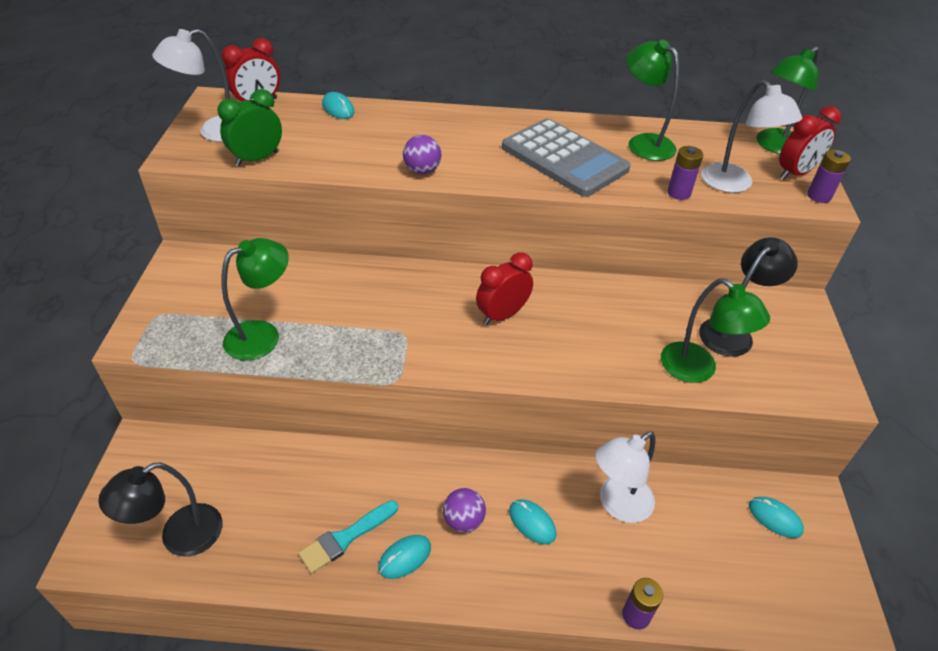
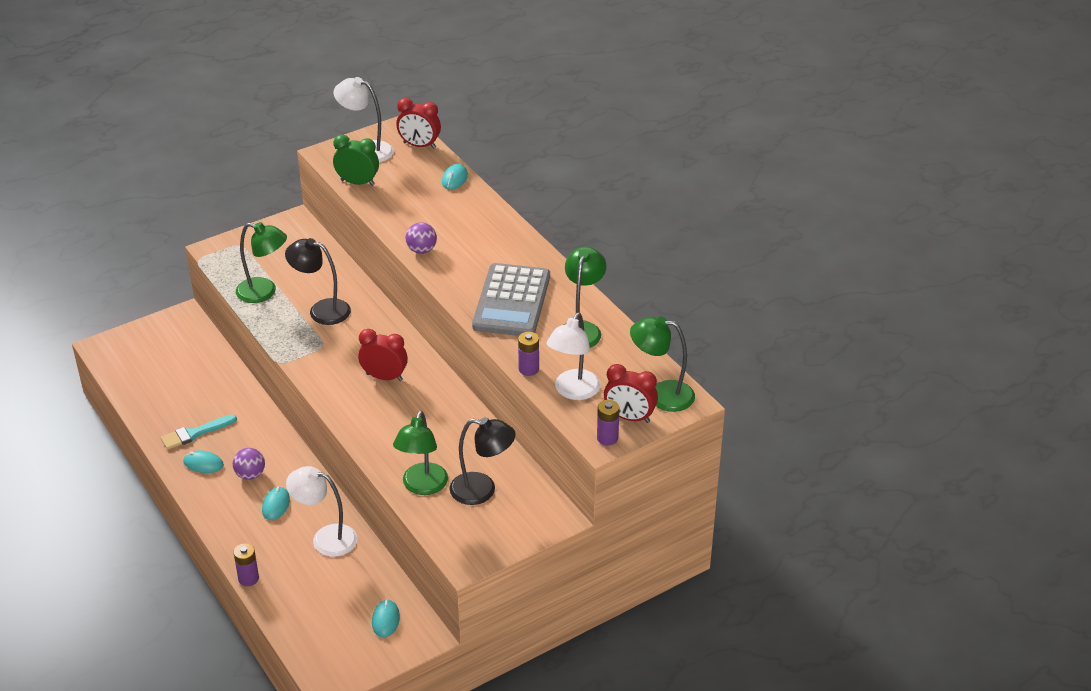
camera: 55 degrees right, 5 degrees down
black lamp [98,462,223,557] -> black lamp moved to [285,238,351,325]
turquoise brush [298,500,398,574] -> turquoise brush turned 45 degrees counterclockwise [161,414,237,450]

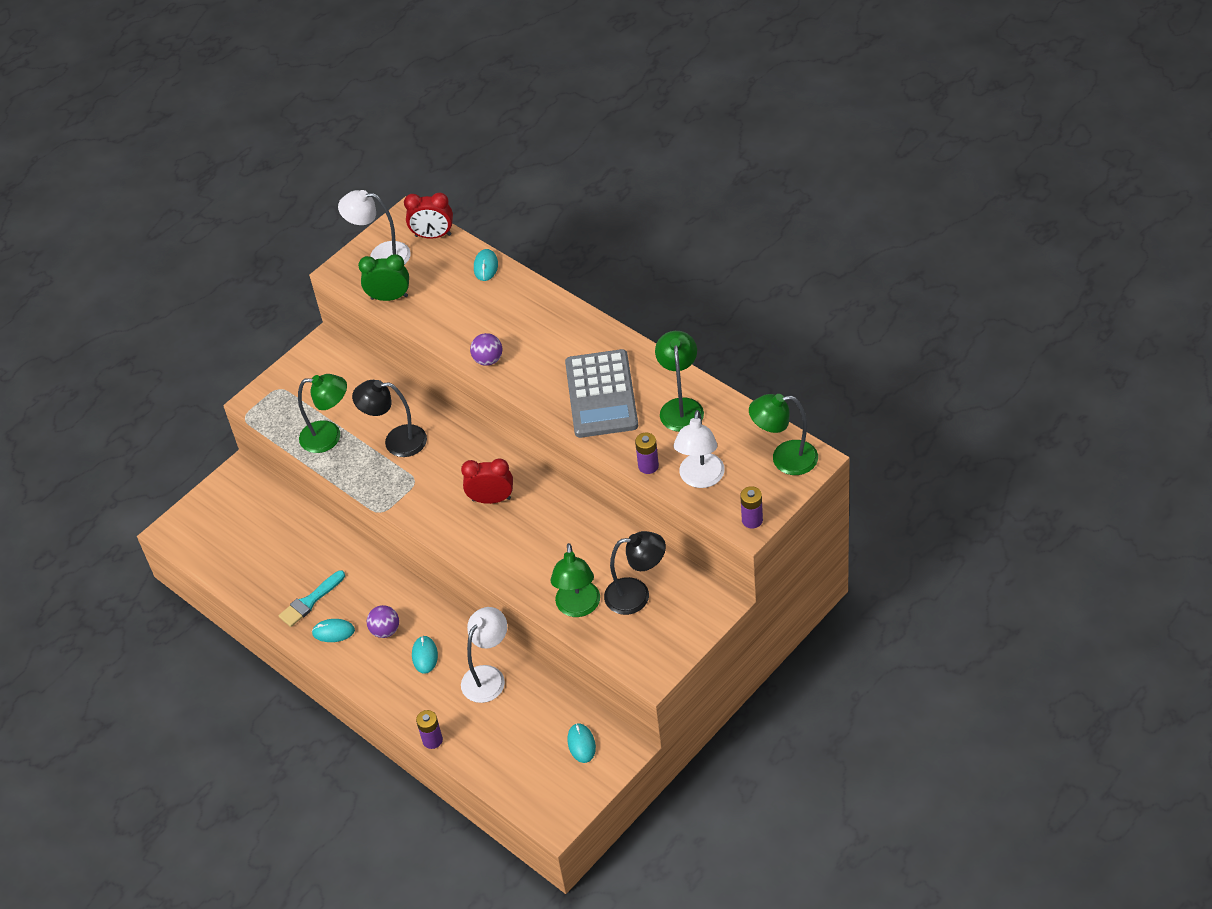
camera: 10 degrees left, 10 degrees up
white lamp [286,466,357,557] -> white lamp turned 120 degrees clockwise [461,607,507,703]
red clock [604,364,658,423] -> none

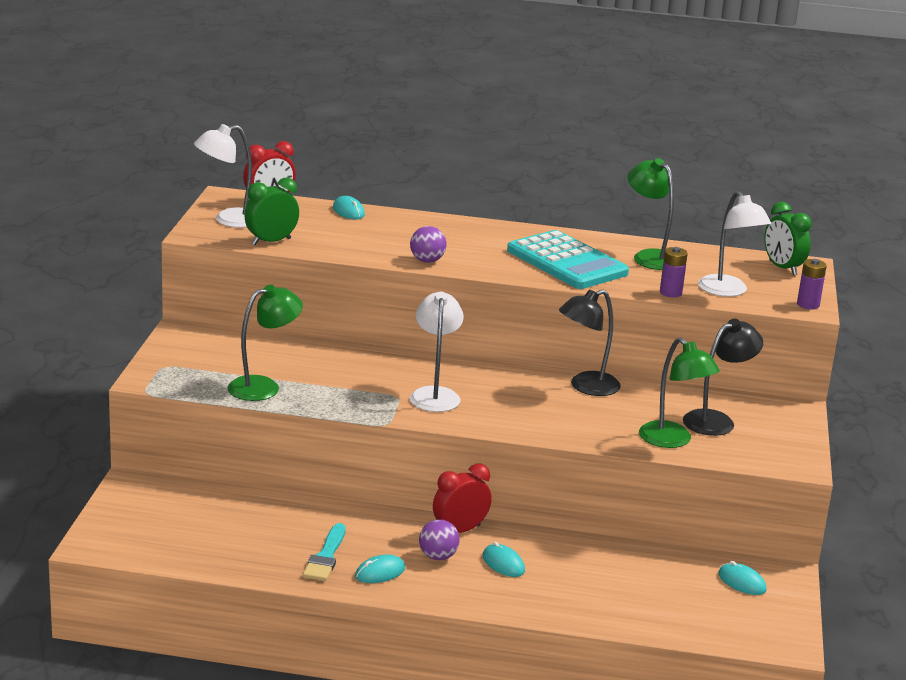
camera: 40 degrees left, 25 degrees down
black lamp [352,380,427,457] -> black lamp moved to [559,290,621,396]
purple battery [416,710,443,749] -> none
red clock [461,459,513,504] -> red clock moved to [433,463,492,533]
white lamp [461,607,507,703] -> white lamp moved to [410,292,464,412]
grey calculator [565,349,638,438] -> turquoise calculator [507,230,629,289]
green lamp [749,394,818,475] -> green clock [764,202,811,276]

